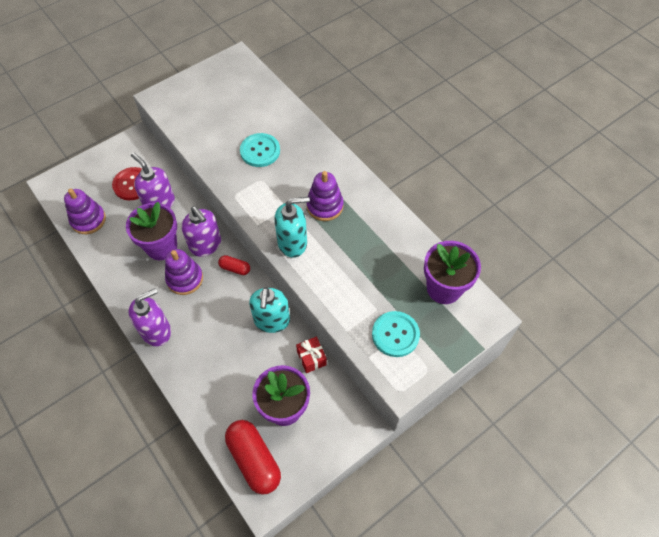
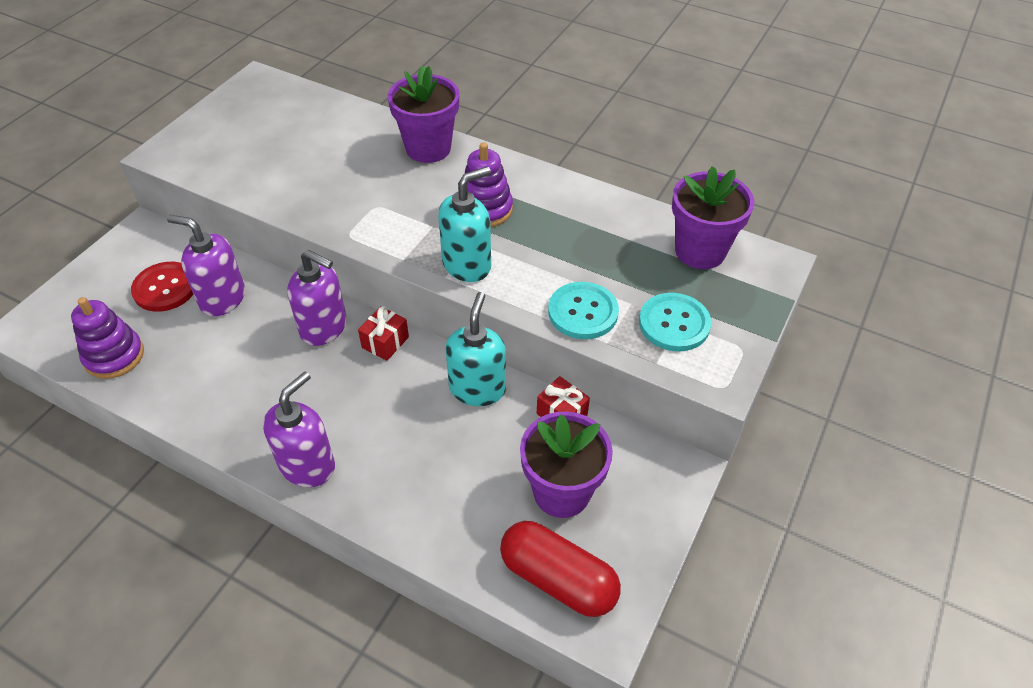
camera: 25 degrees left, 10 degrees down
purple flower pot [126,202,177,260] -> purple flower pot moved to [388,65,459,163]
purple stacking toy [165,249,203,295] -> none
red capsule [218,255,250,275] -> red gift [358,306,409,361]
turquoise button [240,133,280,167] -> turquoise button moved to [548,282,619,339]
turquoise soap dispenser [249,287,290,333] -> turquoise soap dispenser turned 150 degrees counterclockwise [446,292,506,406]

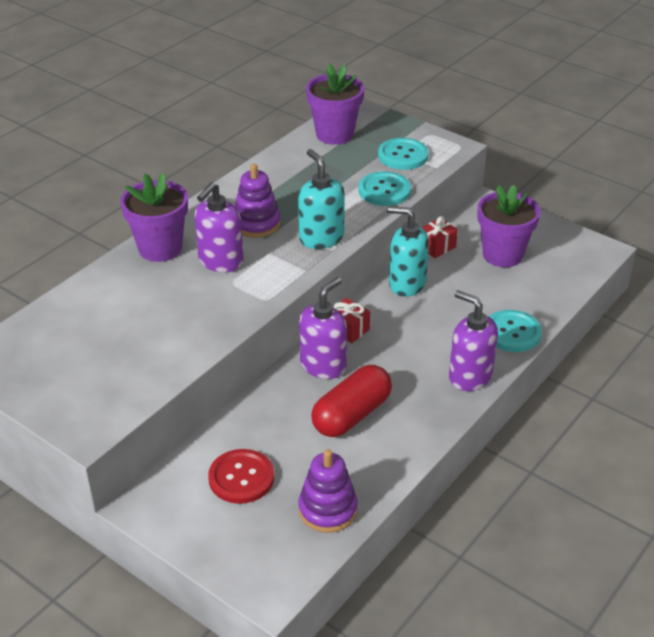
camera: 80 degrees left, 10 degrees down
purple soap dispenser [167,215,245,316] -> purple soap dispenser moved to [194,182,244,273]
red capsule [500,521,621,617] -> red capsule moved to [311,365,392,437]
none -> turquoise button [489,310,542,352]

